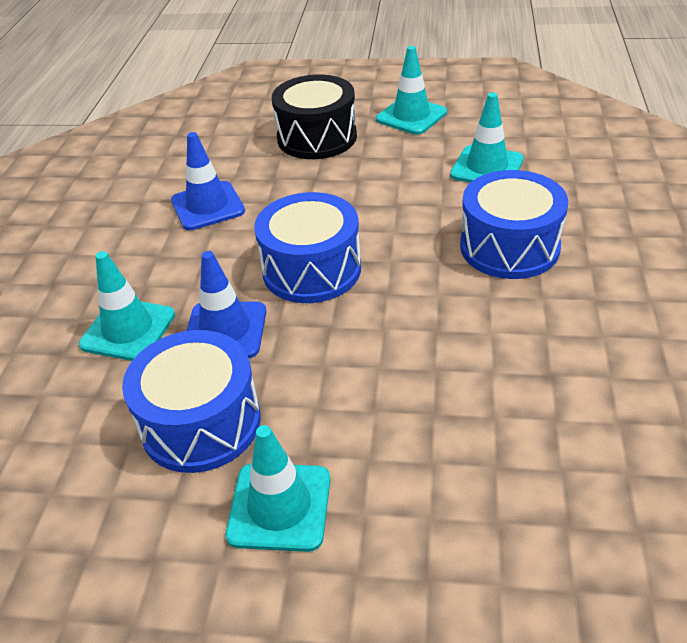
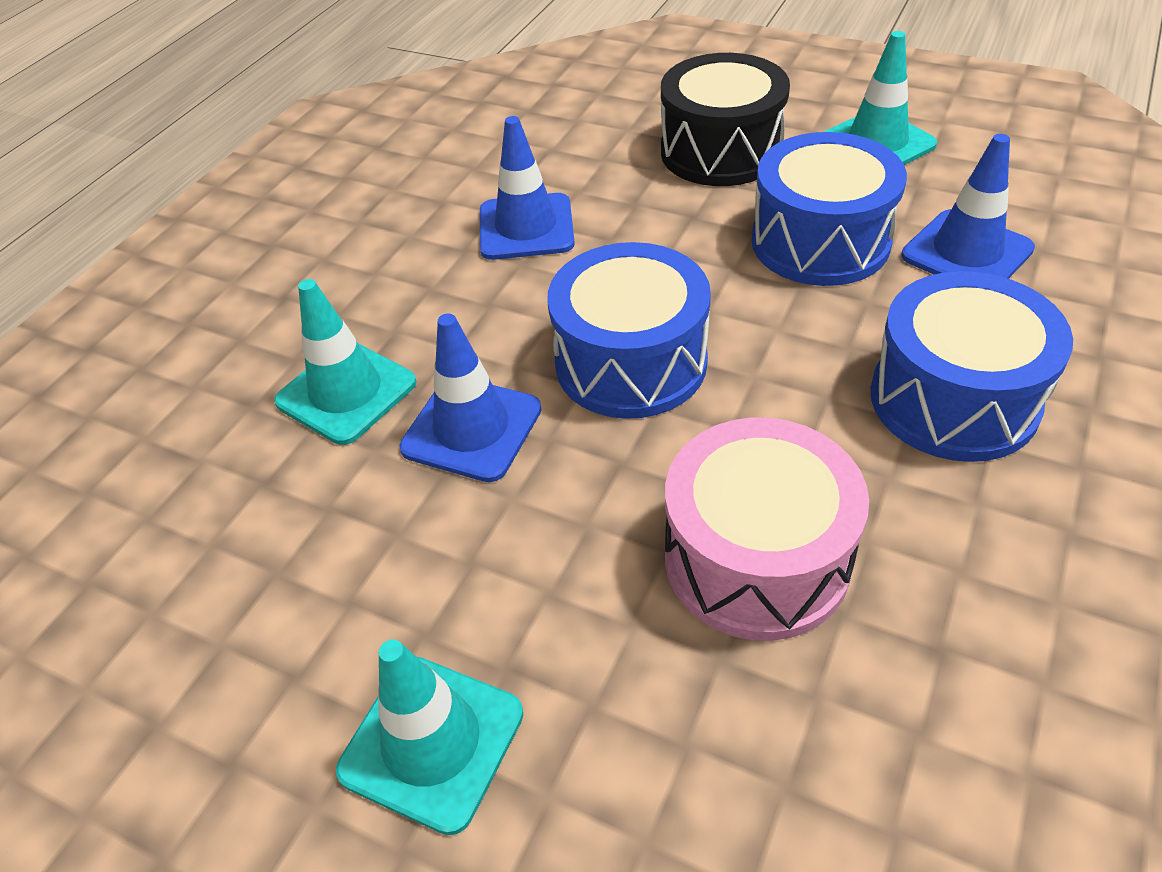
camera: 20 degrees right, 5 degrees up
blue drum [122,330,261,473] -> blue drum moved to [752,132,907,286]
turquoise traffic cone [450,93,524,183] -> blue traffic cone [901,134,1035,279]
none -> pink drum [665,418,869,641]

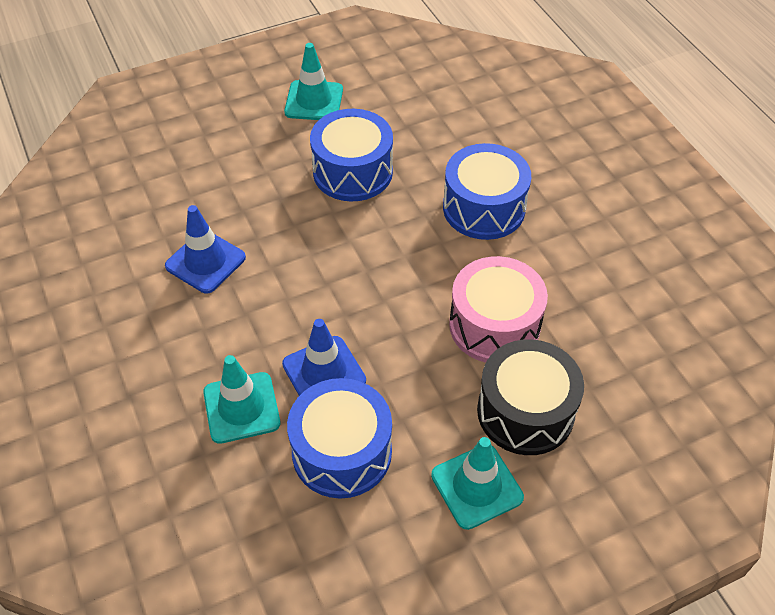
camera: 55 degrees left, 5 degrees up
blue drum [547,242,711,419] -> blue drum moved to [287,378,392,498]
black drum [661,53,790,186] -> black drum moved to [477,339,584,455]
blue traffic cone [901,134,1035,279] -> none

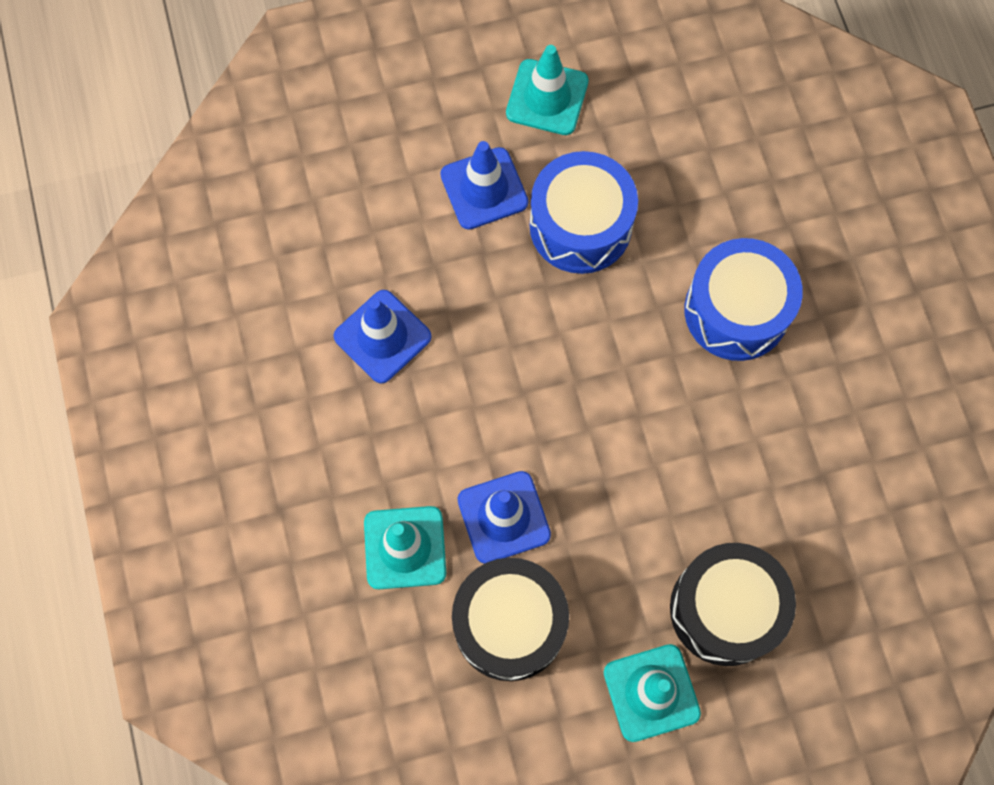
camera: 10 degrees right, 20 degrees up
blue drum [287,378,392,498] -> black drum [452,558,569,681]
pink drum [449,256,548,363] -> none
none -> blue traffic cone [440,141,528,230]

